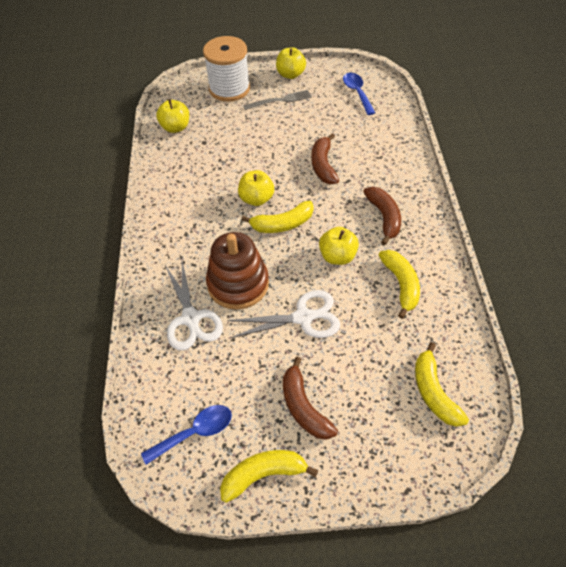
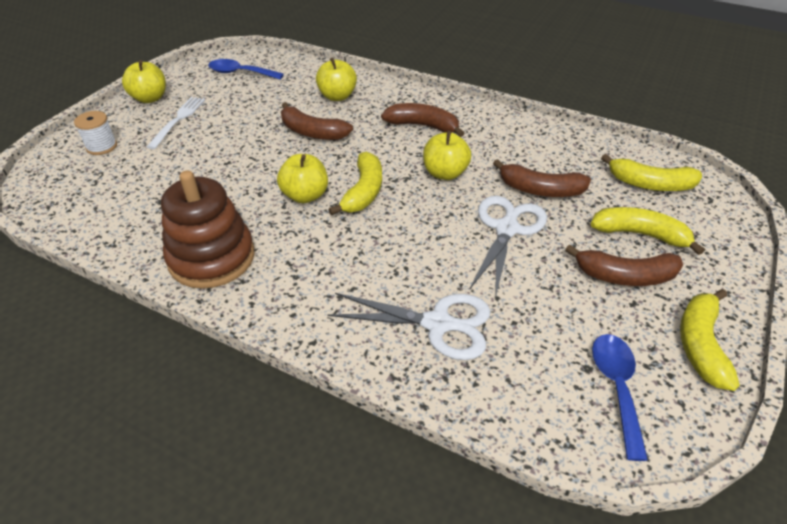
camera: 60 degrees left, 10 degrees down
yellow apple [156,99,189,133] -> yellow apple moved to [316,58,357,101]
white spool [203,36,250,102] -> white spool [74,111,117,155], size x0.49
brown stacking toy [206,232,269,310] -> brown stacking toy moved to [161,171,255,289]
grey fork [243,90,312,110] -> white fork [147,97,205,149]
yellow banana [378,250,420,319] -> yellow banana moved to [590,207,705,255]
none -> brown banana [493,159,591,197]

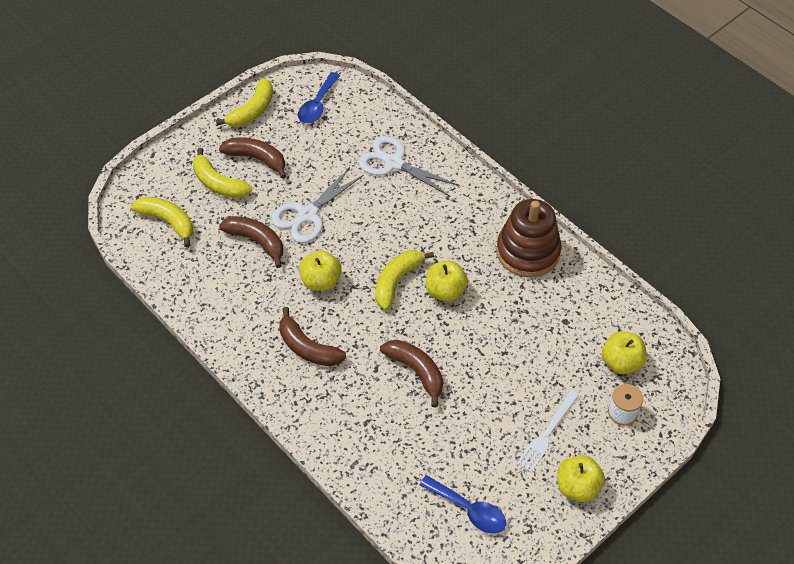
camera: 160 degrees left, 10 degrees up
yellow apple [316,58,357,101] -> yellow apple moved to [602,331,647,374]

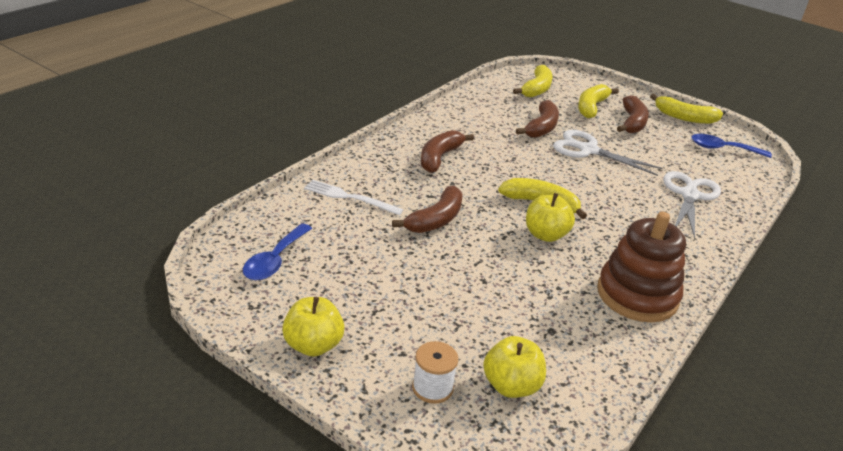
camera: 75 degrees right, 20 degrees down
yellow apple [299,250,342,291] -> none
white fork [517,390,579,473] -> white fork moved to [304,180,403,215]

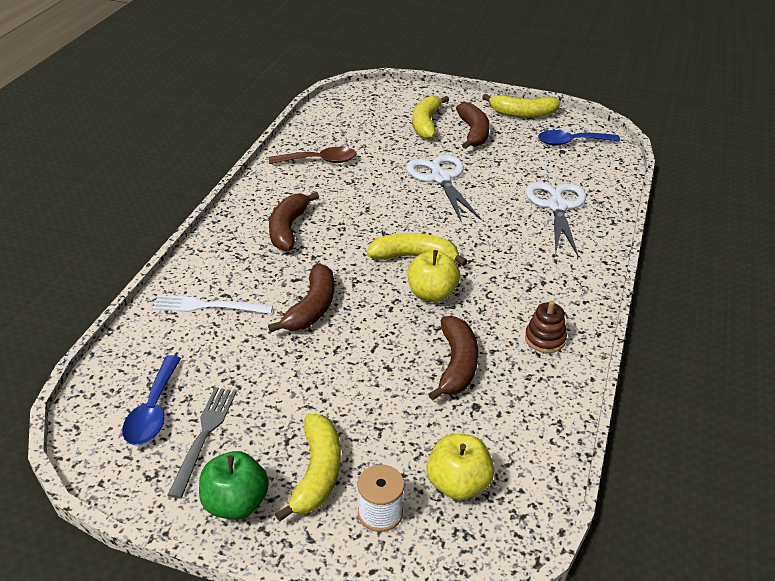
camera: 15 degrees left, 5 degrees up
yellow apple [282,297,345,357] -> green apple [199,451,269,520]
yellow banana [513,65,553,98] -> yellow banana moved to [275,414,341,522]
brown banana [516,100,559,138] -> brown banana moved to [428,316,478,401]
white scissors [553,130,663,176] -> white scissors turned 60 degrees clockwise [407,154,481,222]
brown stacking toy [597,212,686,322] -> brown stacking toy [525,301,567,353], size x0.47
none -> grey fork [168,387,237,498]
none -> brown spoon [269,147,357,164]

